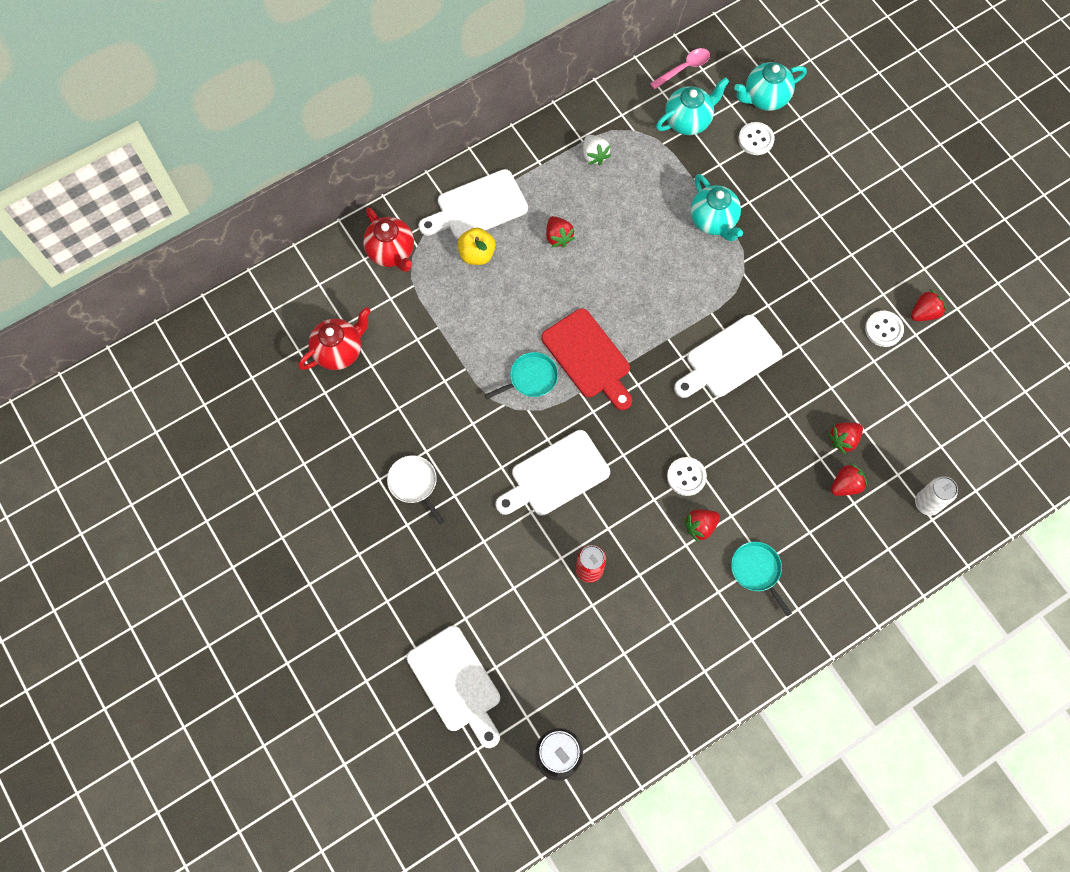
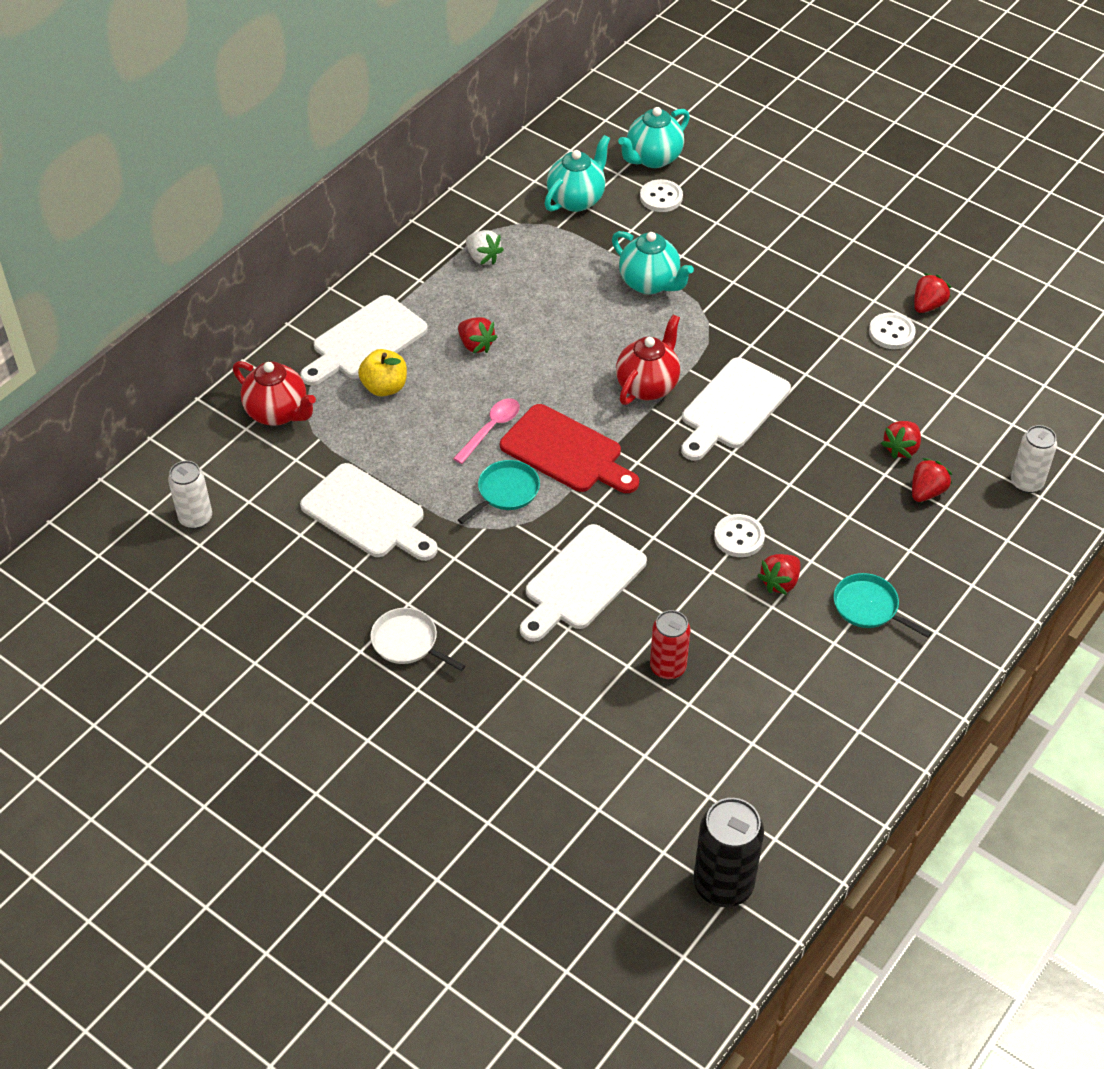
camera: 20 degrees left, 20 degrees down
red teapot [298,307,371,370] -> red teapot moved to [616,315,680,405]
white cutting board [407,626,500,748] -> white cutting board moved to [300,463,438,561]
pink spoon [650,48,710,90] -> pink spoon moved to [453,398,520,464]
none -> white can [168,460,212,529]

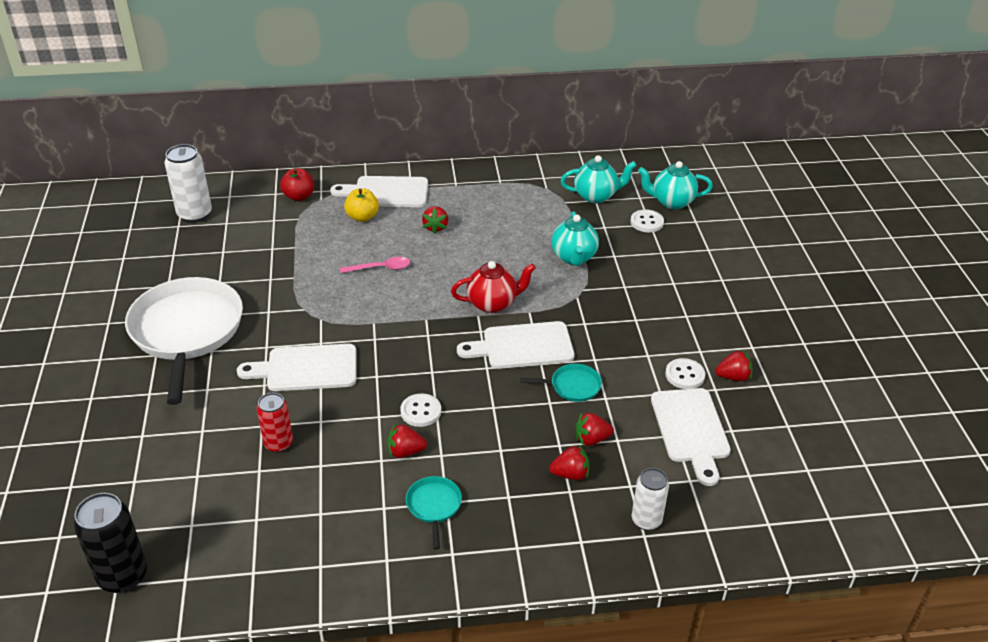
camera: 45 degrees right, 10 degrees down
white can [168,460,212,529] -> white can [165,144,212,223], size x1.53
red teapot [233,361,316,426] -> red apple [280,168,314,201]
white cutting board [300,463,438,561] -> white cutting board moved to [651,388,731,486]
white pan [370,608,465,671] -> white pan [125,277,243,405], size x2.41
turquoise pan [458,460,540,524] -> turquoise pan moved to [520,364,602,402]
white strawberry [466,230,504,265] -> none
red cutting board [500,404,639,493] -> none

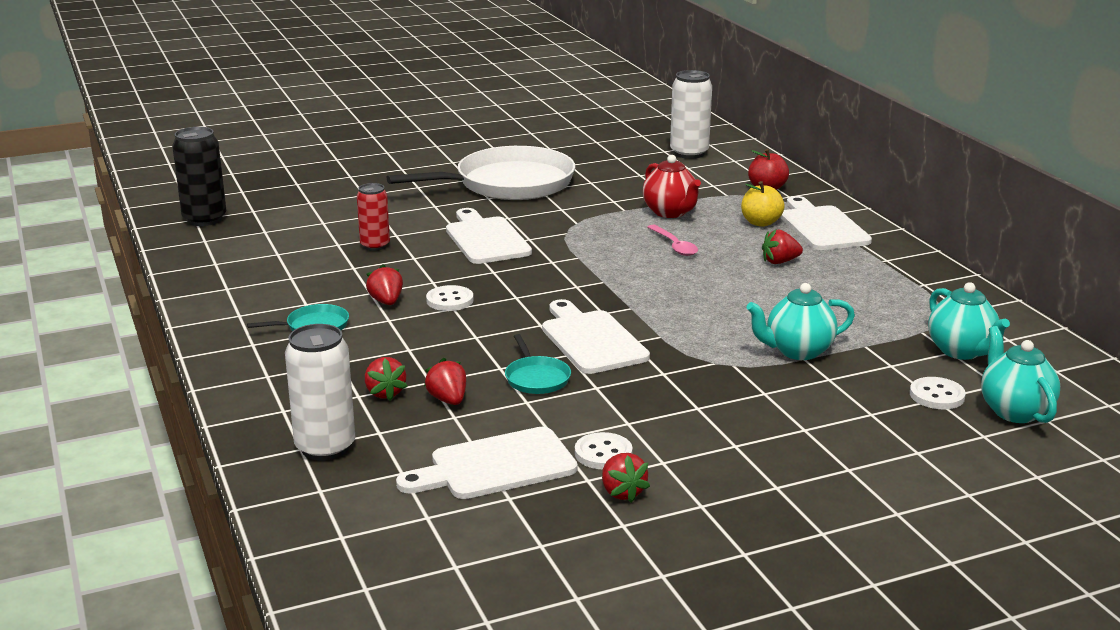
camera: 75 degrees right, 15 degrees down
red teapot [451,261,536,313] -> red teapot moved to [643,155,701,218]
white can [632,468,669,530] -> white can [285,324,355,461], size x1.53

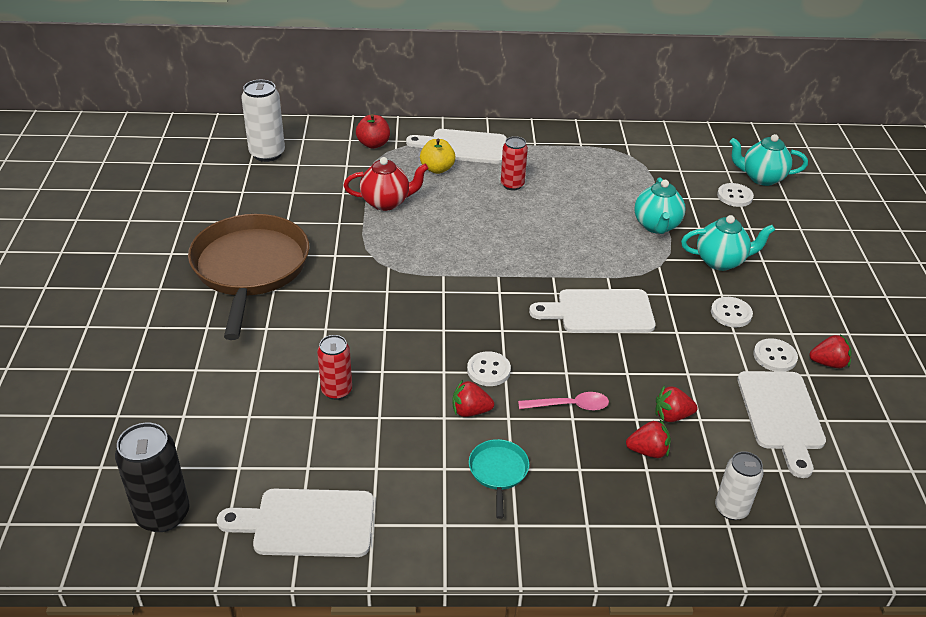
camera: 70 degrees left, 15 degrees up
white can [285,324,355,461] -> white can [715,451,764,520], size x0.65
white pan [386,146,575,200] -> brown pan [188,214,309,340]
white cutting board [446,208,532,264] -> white cutting board moved to [217,489,374,557]
turquoise pan [505,334,571,394] -> none
pink spoon [647,225,698,256] -> pink spoon moved to [518,392,609,411]
red strawberry [762,230,803,264] -> red can [501,136,528,190]
turquoise teapot [928,282,1010,360] -> turquoise teapot moved to [681,215,775,271]
none -> white button [711,297,753,327]

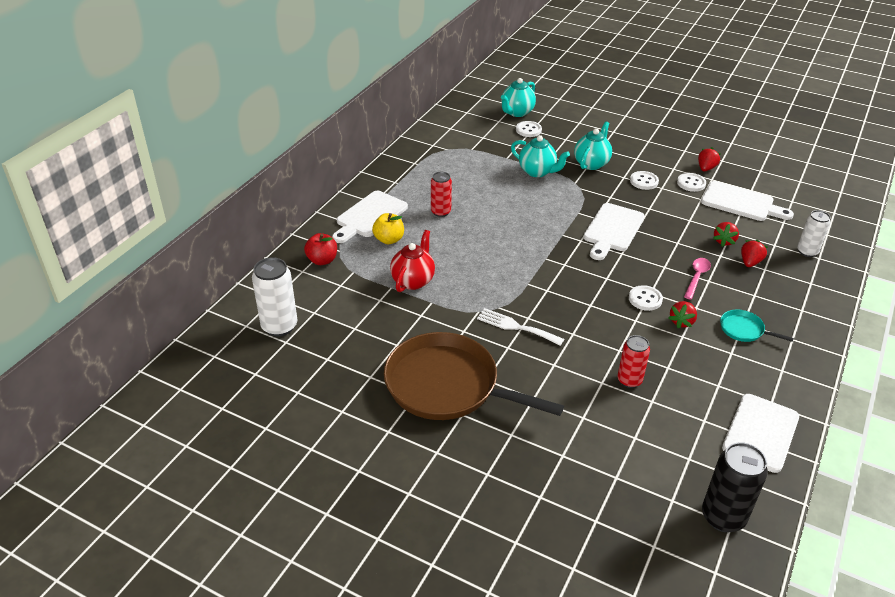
camera: 60 degrees left, 0 degrees up
none -> white fork [477,308,564,346]

